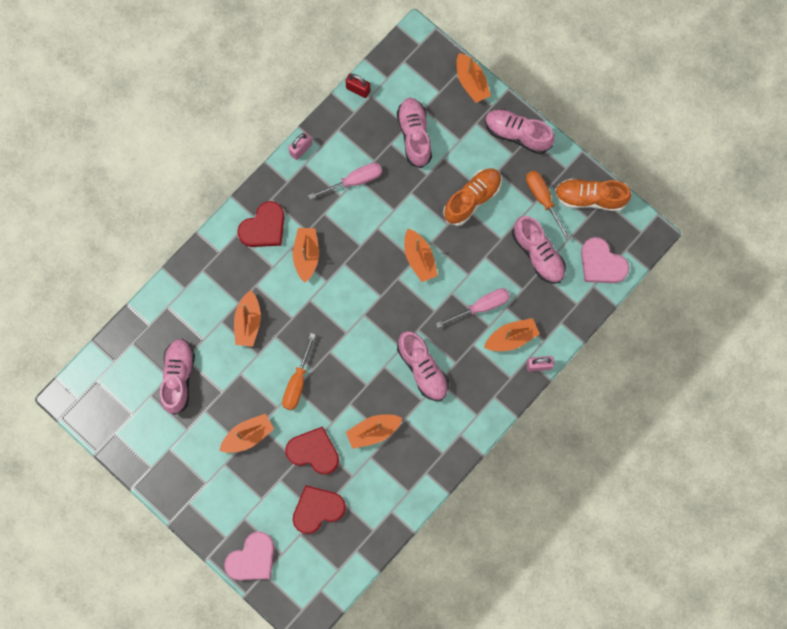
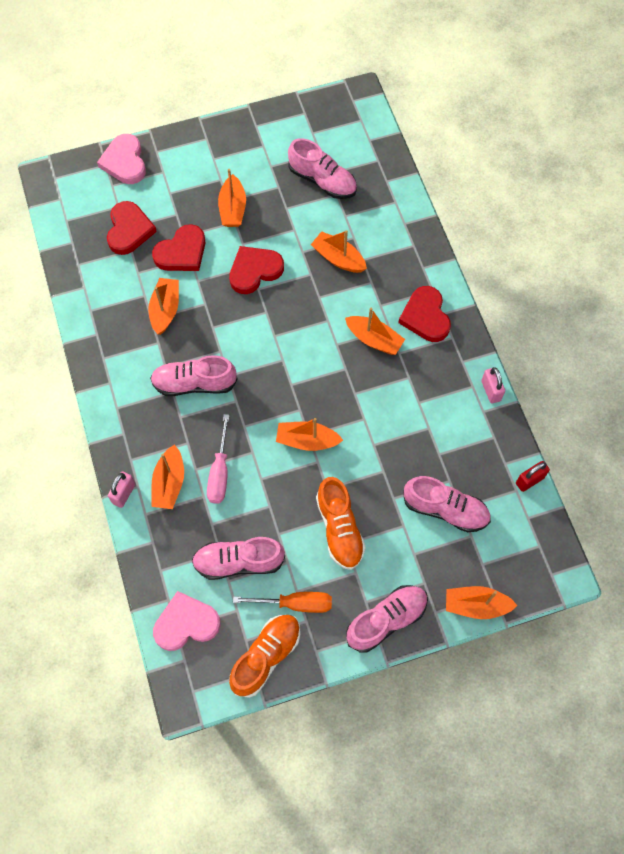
camera: 120 degrees right, 10 degrees down
orange screwdriver [282,333,316,410] -> red heart [229,246,284,294]
pink screwdriver [308,163,382,199] -> none

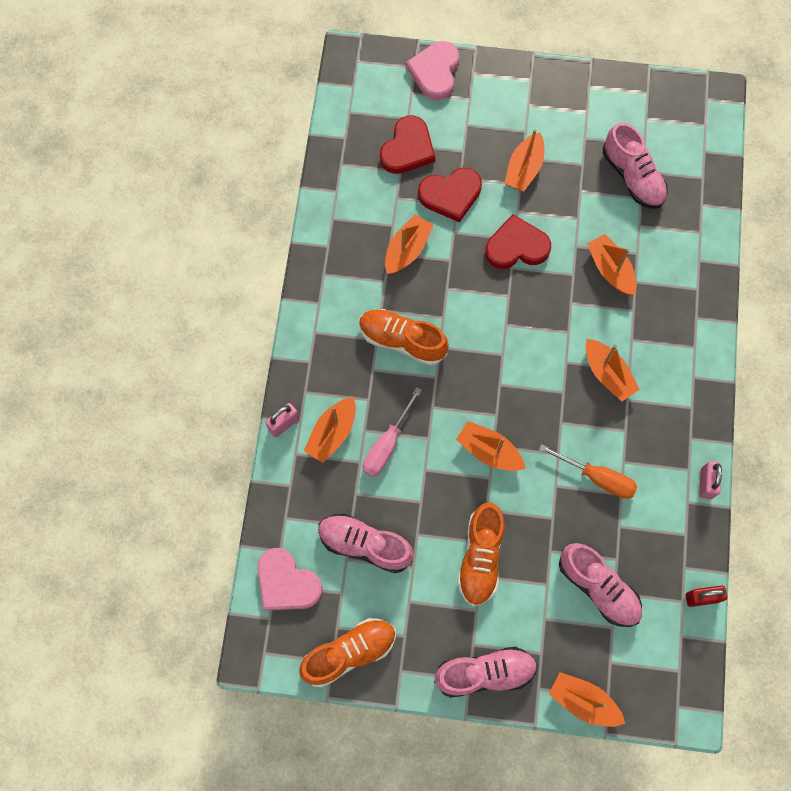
camera: 25 degrees right, 5 degrees up
pink shoe [150,355,237,396] -> orange shoe [359,309,449,365]
pink heart [153,591,221,651] -> pink heart turned 150 degrees counterclockwise [257,548,323,610]
orange screwdriver [233,592,332,613] -> orange screwdriver moved to [539,444,637,499]
red heart [398,286,451,342] -> none

